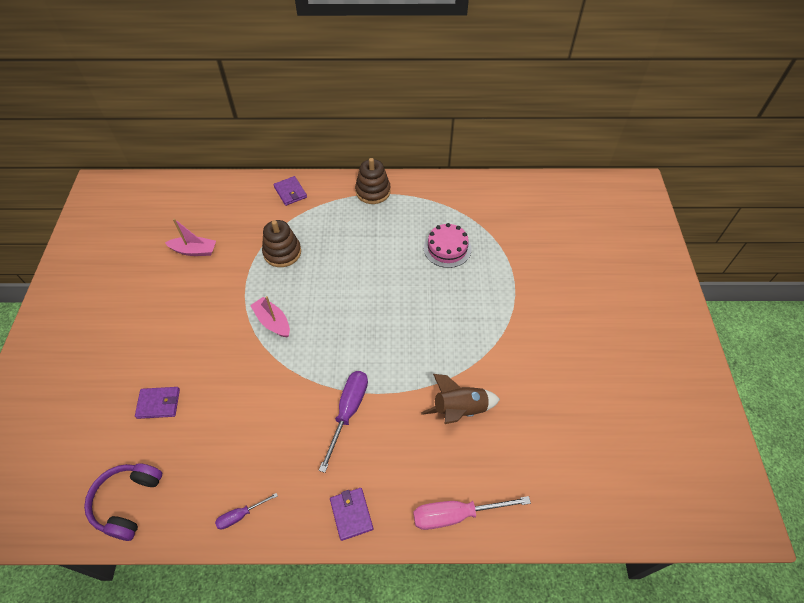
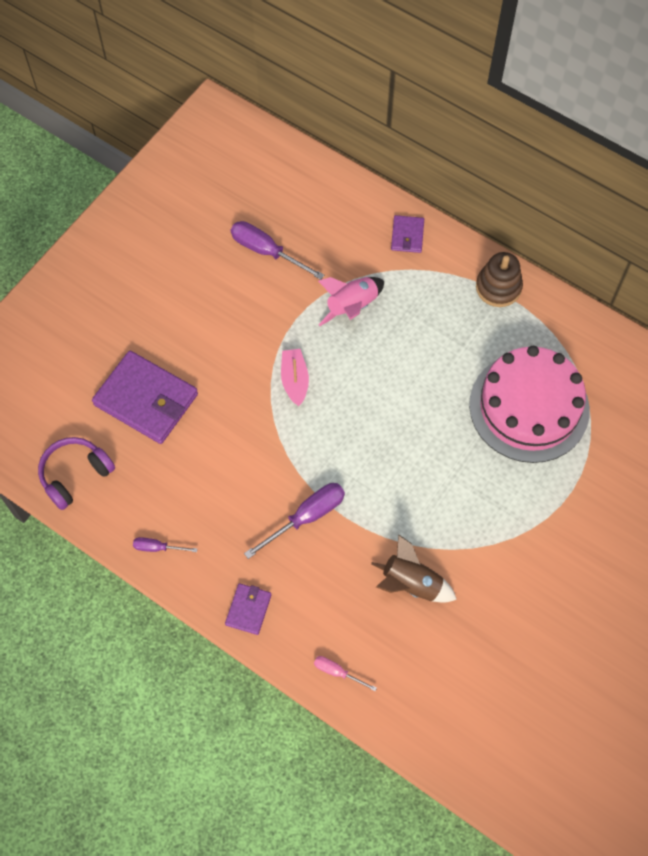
camera: 35 degrees right, 10 degrees up
purple wallet [135,387,180,419] -> purple wallet [92,351,198,444], size x2.05
pink boat [165,218,216,256] -> purple screwdriver [231,221,324,280]
brown stacking toy [262,220,301,267] -> pink rocket [318,277,384,326]
pink screwdriver [413,496,531,530] -> pink screwdriver [314,656,377,691], size x0.54
pink cake [424,223,471,268] -> pink cake [469,346,590,463], size x1.96

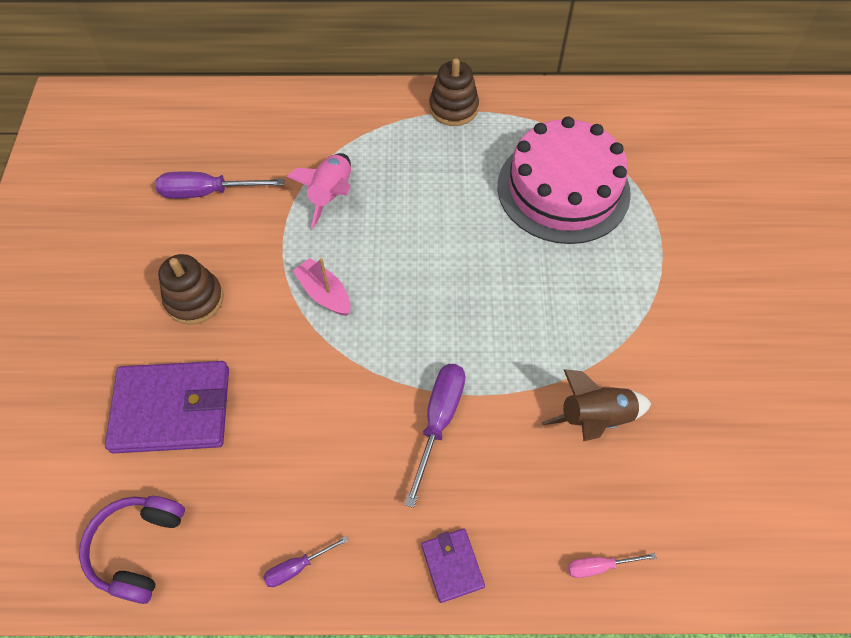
camera: 35 degrees left, 5 degrees down
purple wallet [391,215,424,253] -> none
none -> brown stacking toy [158,254,223,325]

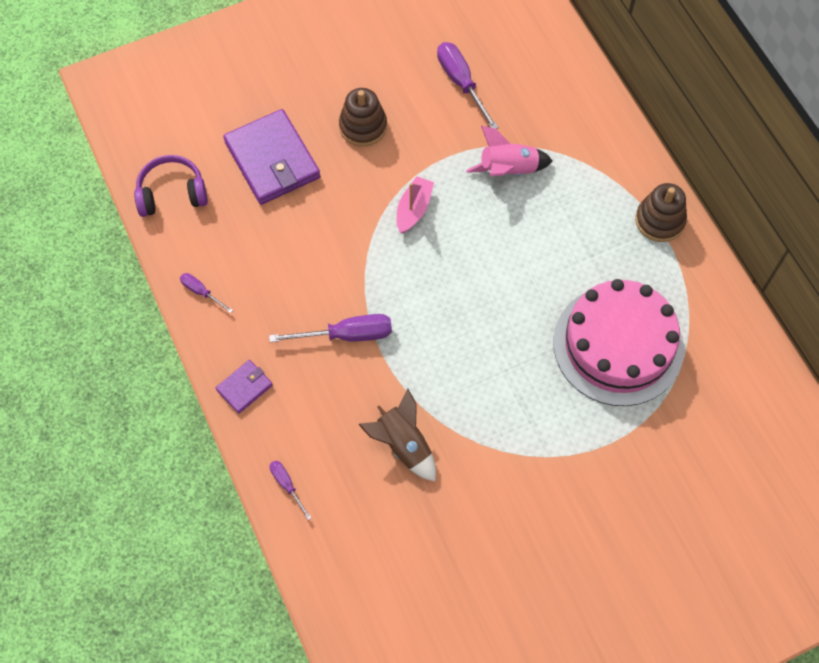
camera: 65 degrees right, 5 degrees up
pink screwdriver [568,553,657,578] -> purple screwdriver [270,461,312,520]

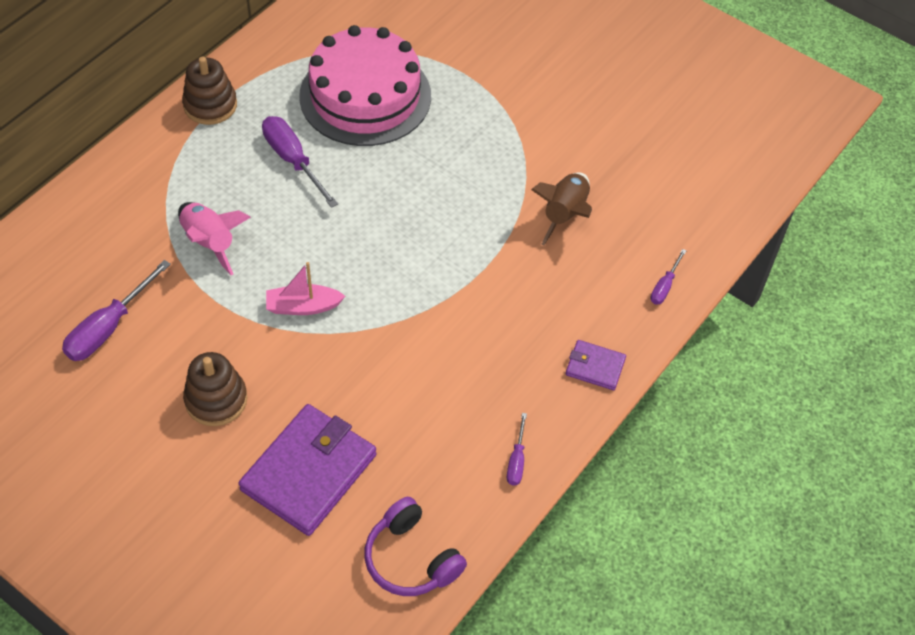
camera: 120 degrees left, 10 degrees down
purple screwdriver [269,314,392,342] -> purple screwdriver moved to [262,116,338,208]

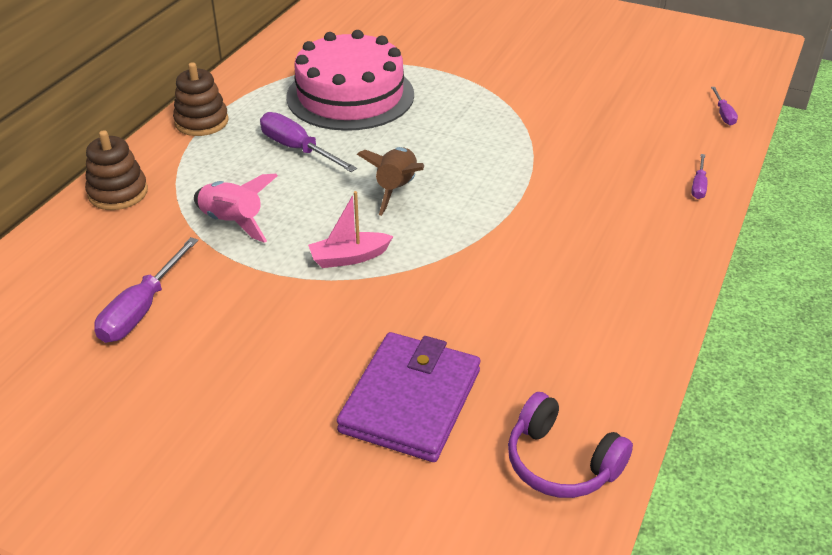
camera: 10 degrees left, 15 degrees down
brown stacking toy [183,352,247,426] -> brown stacking toy moved to [85,130,148,210]
purple screwdriver [507,413,527,486] -> purple screwdriver moved to [711,87,738,126]
brown rocket [531,172,592,246] -> brown rocket moved to [357,147,424,216]
purple wallet [566,340,626,390] -> none

